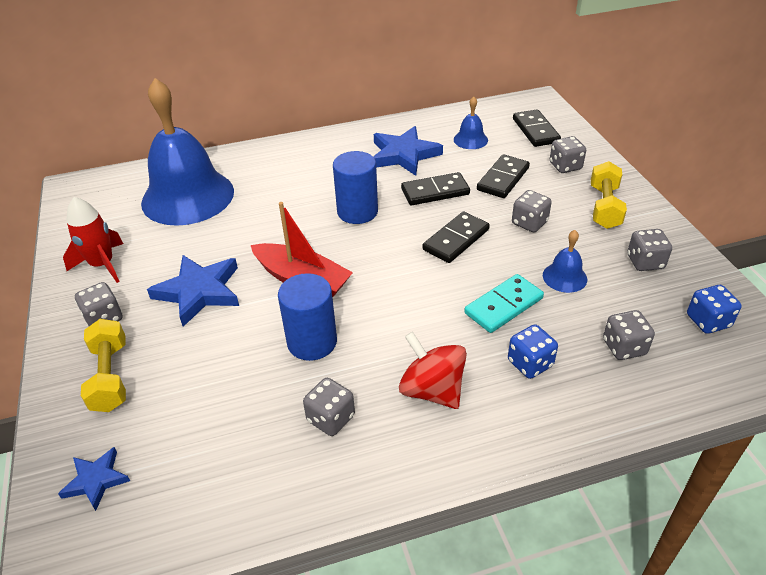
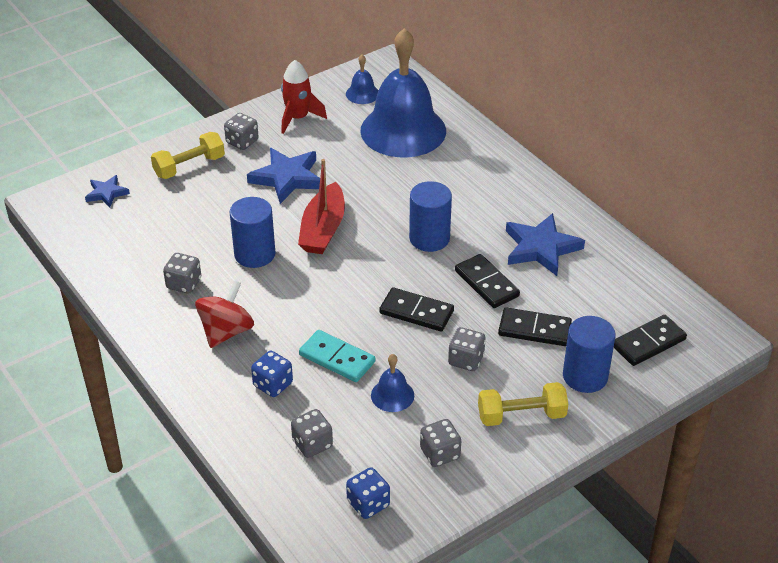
camera: 70 degrees right, 0 degrees up
blue bell [454,96,488,149] -> blue bell moved to [346,55,379,104]
grey dice [550,136,586,173] -> blue cylinder [563,316,615,393]

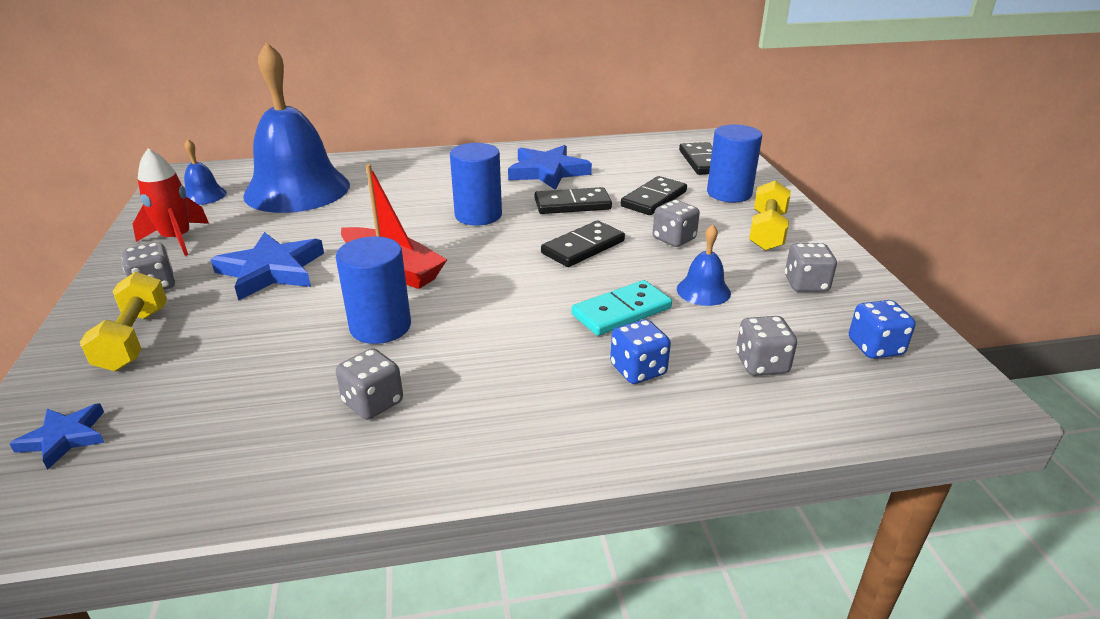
camera: 65 degrees left, 10 degrees down
red spinning top [195,280,254,348] -> none

